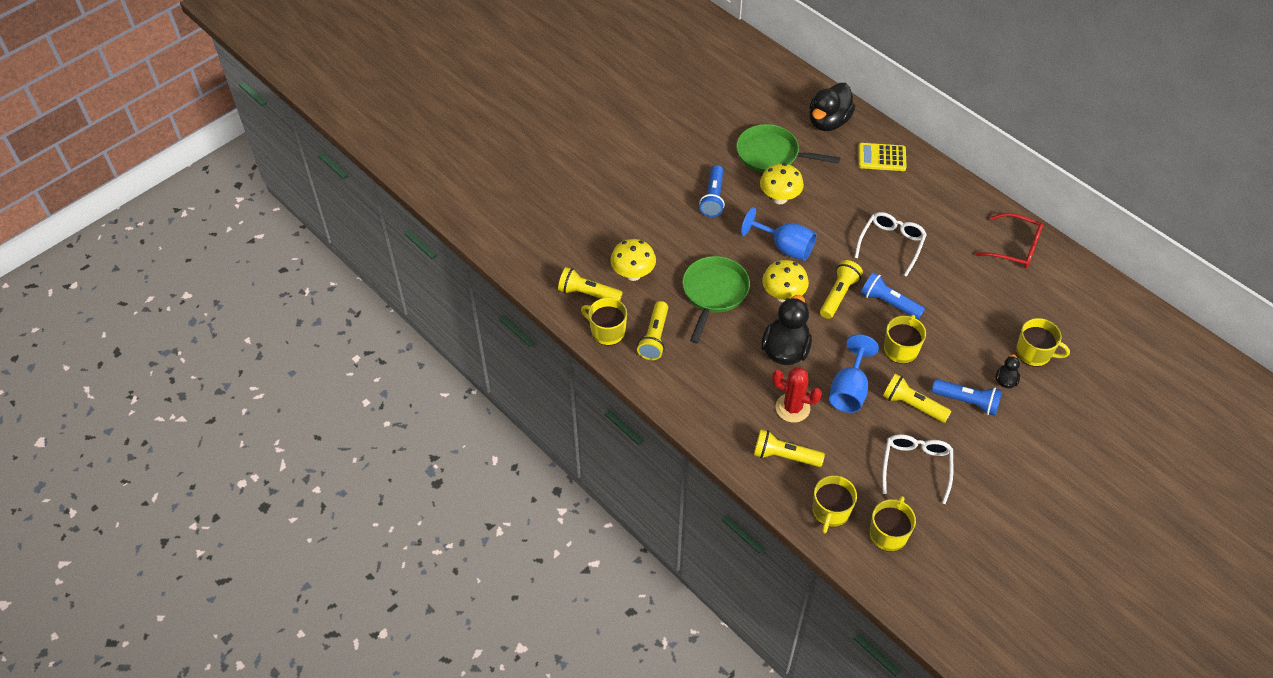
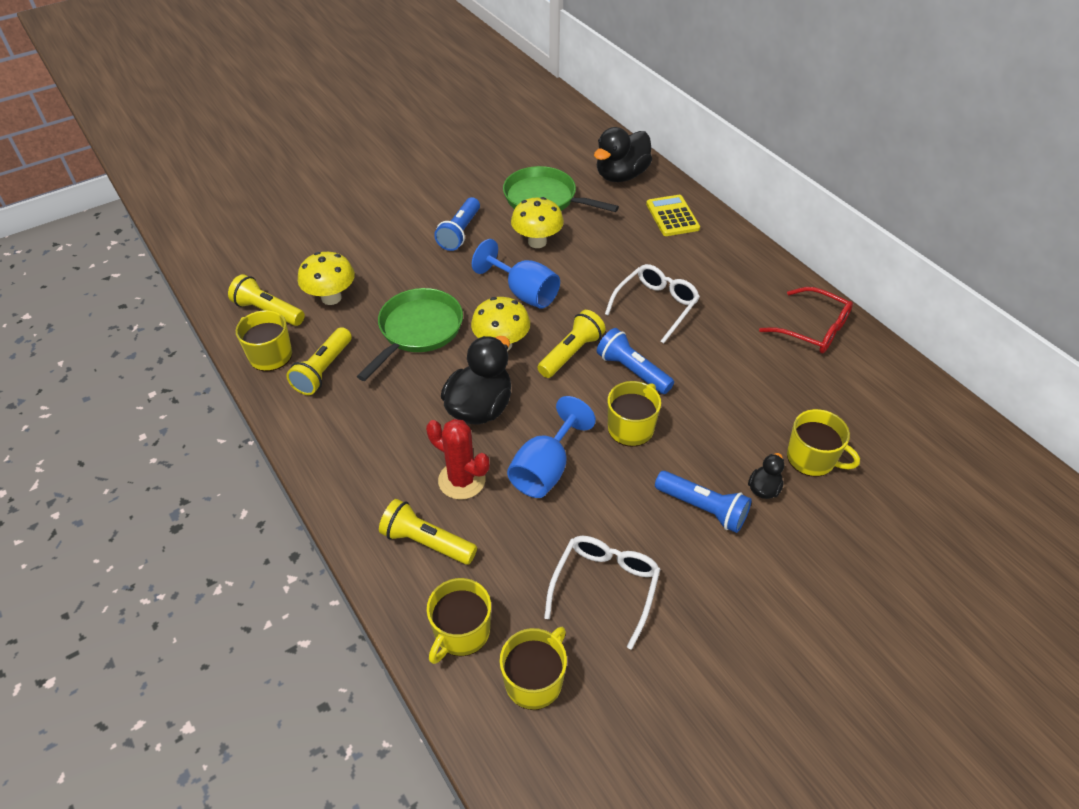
camera: 10 degrees right, 5 degrees down
yellow calculator [859,143,907,171] -> yellow calculator turned 60 degrees clockwise [646,195,700,236]
yellow flashlight [883,374,952,423] -> none

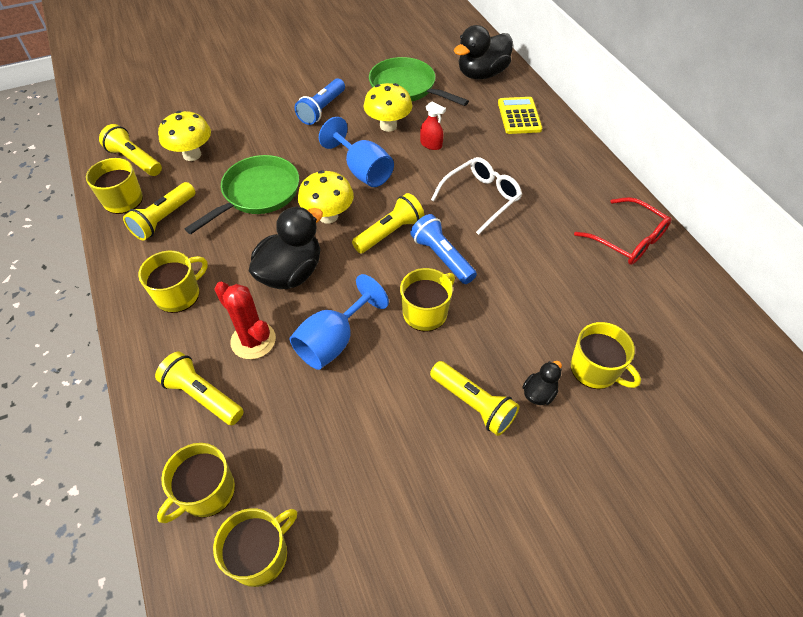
camera: 10 degrees right, 5 degrees up
white glasses [544,536,660,650] -> none
blue flashlight [655,471,752,533] -> yellow flashlight [430,361,519,436]
none -> yellow mug [138,251,208,313]
none -> red spray bottle [420,101,446,150]

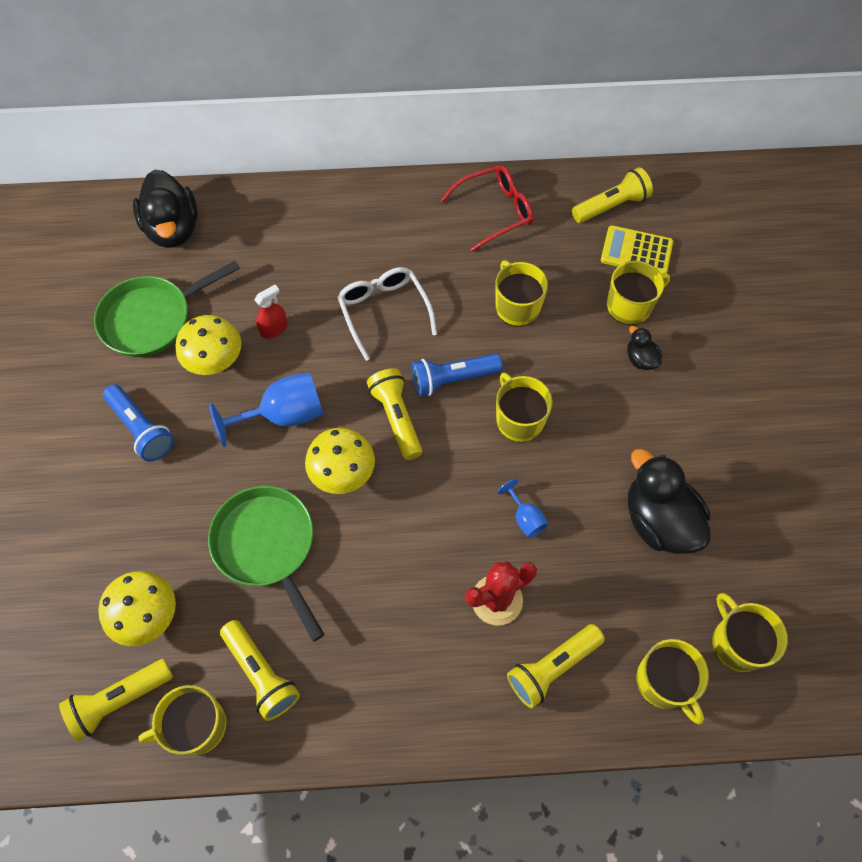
camera: 70 degrees left, 10 degrees up
yellow mug [138,251,208,313] -> yellow mug moved to [495,260,548,326]
black duck [248,206,323,289] -> black duck moved to [628,448,710,554]
blue goblet [290,274,389,370] -> blue goblet [498,479,548,538], size x0.52
yellow flashlight [430,361,519,436] -> yellow flashlight moved to [572,167,653,223]
yellow calculator [498,97,542,134] -> yellow calculator moved to [601,225,673,273]

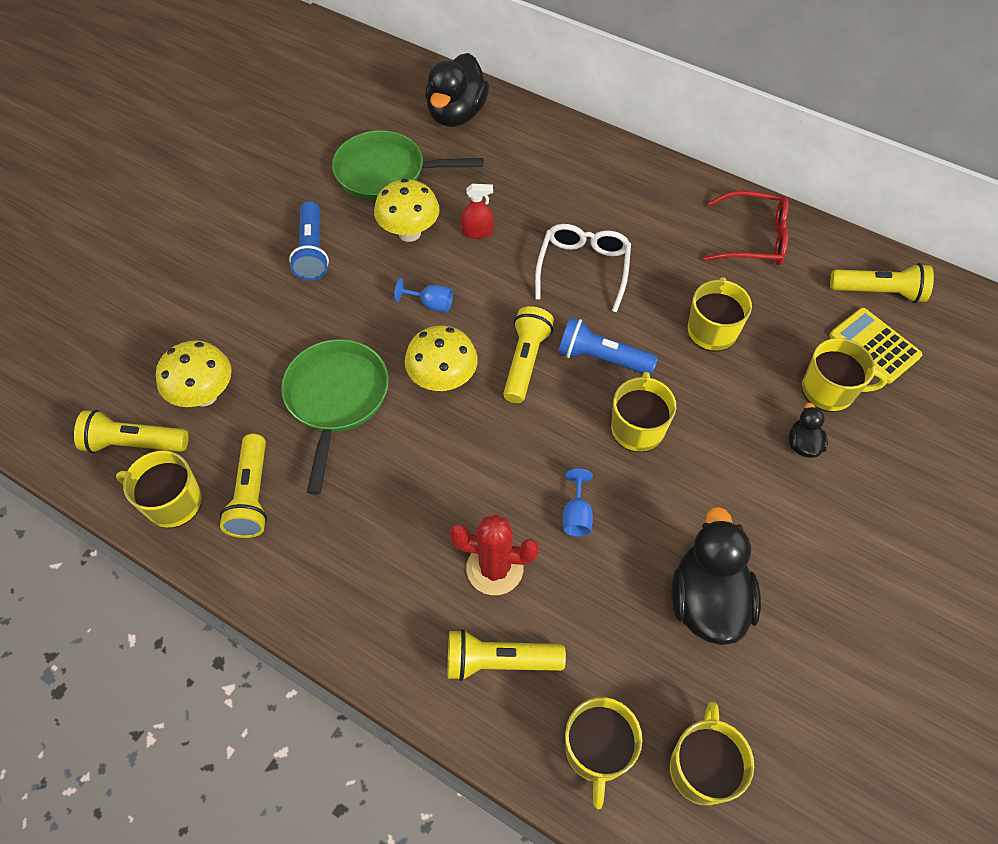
camera: 35 degrees right, 5 degrees down
blue goblet [209,372,323,447] -> blue goblet [394,278,453,312], size x0.52

